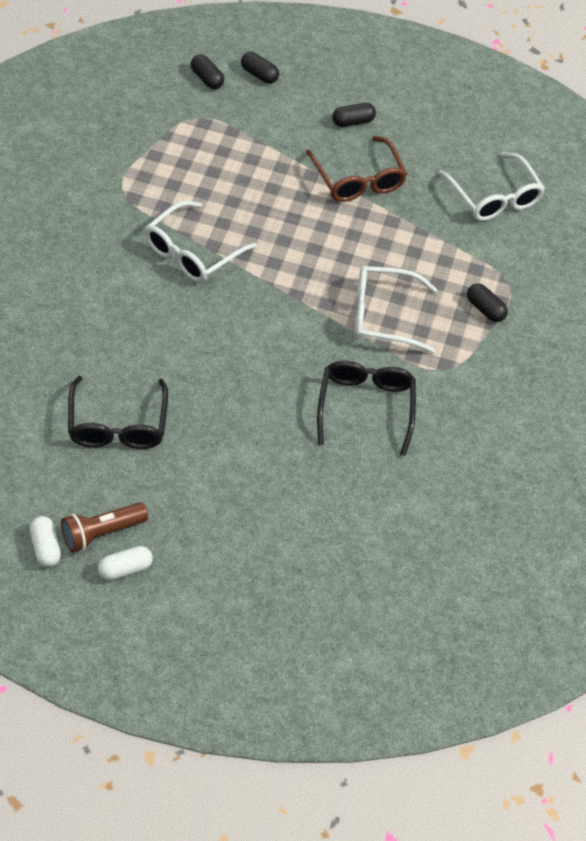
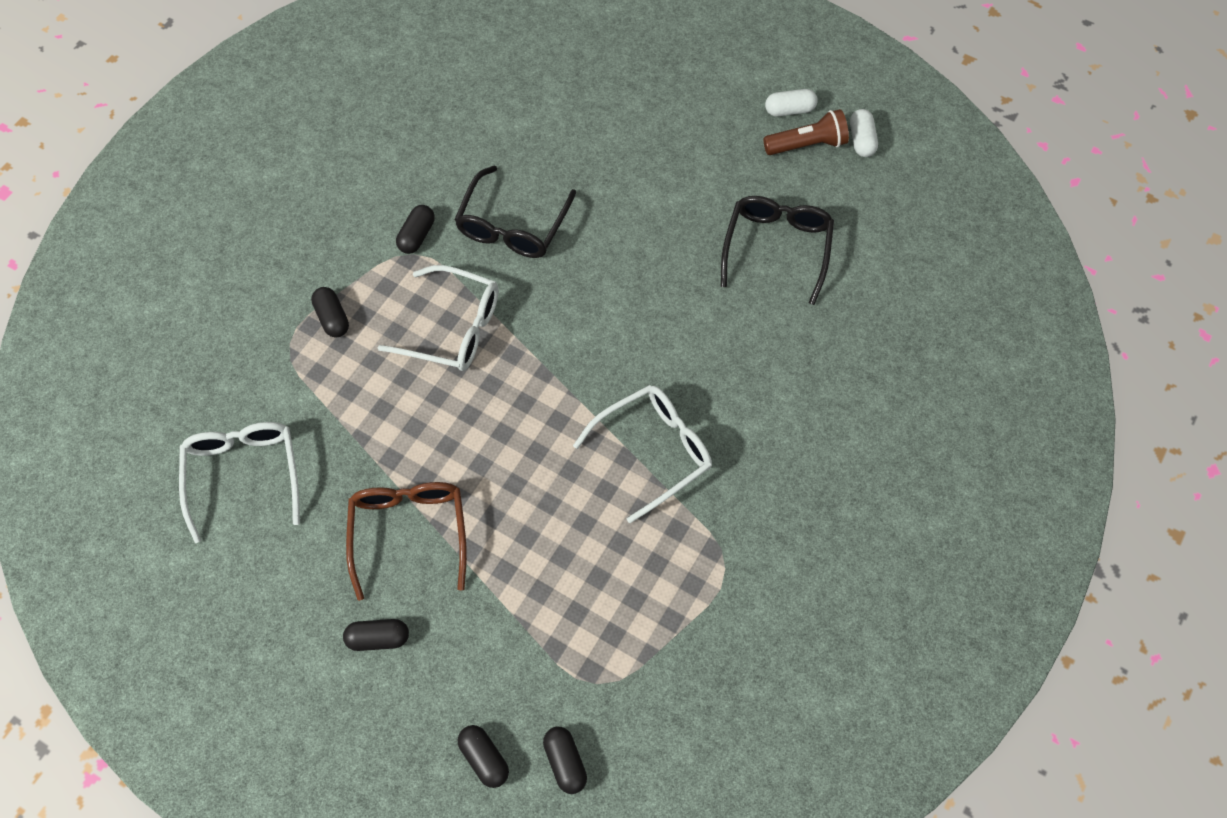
camera: 160 degrees left, 10 degrees up
none -> black capsule [396,205,435,254]

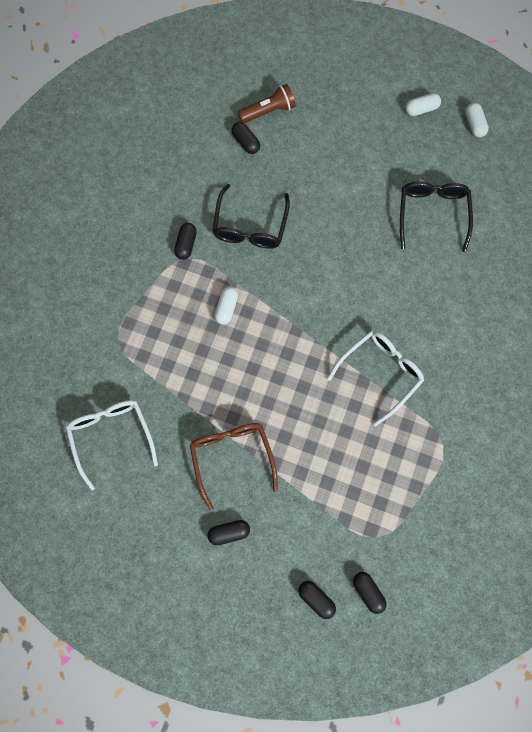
camera: 10 degrees left, 10 degrees up
black capsule [311,287,349,338] -> black capsule moved to [231,122,260,154]
white glasses [378,265,499,371] -> white capsule [214,287,238,325]
brown flashlight [763,109,849,155] -> brown flashlight moved to [238,84,296,123]

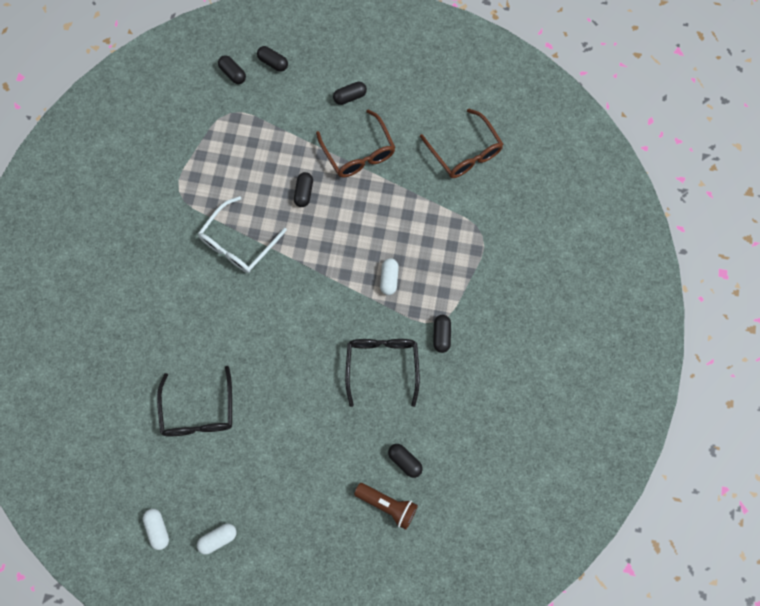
camera: 170 degrees right, 0 degrees up
white glasses [66,400,158,490] -> brown glasses [420,108,503,178]
brown flashlight [238,84,296,123] -> brown flashlight turned 120 degrees counterclockwise [354,483,418,530]
none -> black capsule [294,172,313,207]

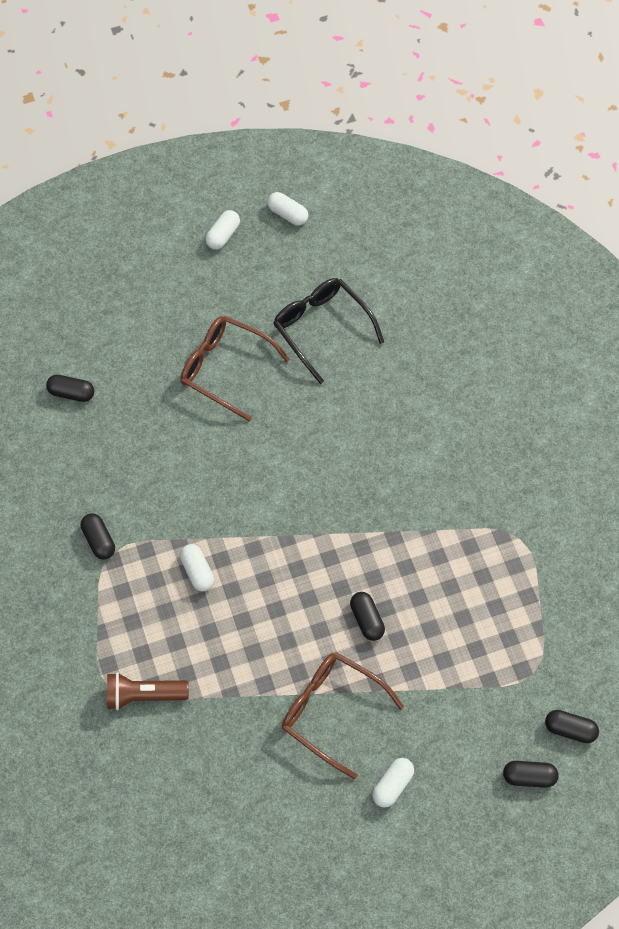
camera: 150 degrees right, 10 degrees down
white glasses [198,196,287,273] -> none
black capsule [333,81,367,105] -> white capsule [372,758,414,808]
black glasses [345,339,420,407] -> none
brown flashlight [354,483,418,530] -> brown flashlight moved to [107,672,189,710]
brown glasses [420,108,503,178] -> brown glasses moved to [181,316,290,422]

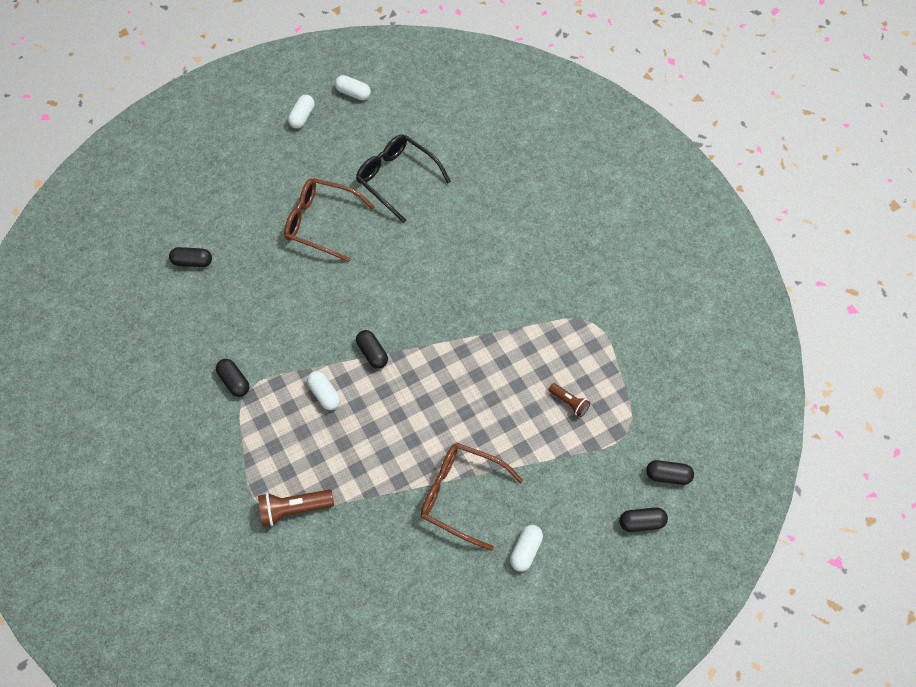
camera: 10 degrees left, 0 degrees up
black capsule [350,592,385,641] -> black capsule moved to [356,330,388,369]
none -> brown flashlight [549,383,591,417]

